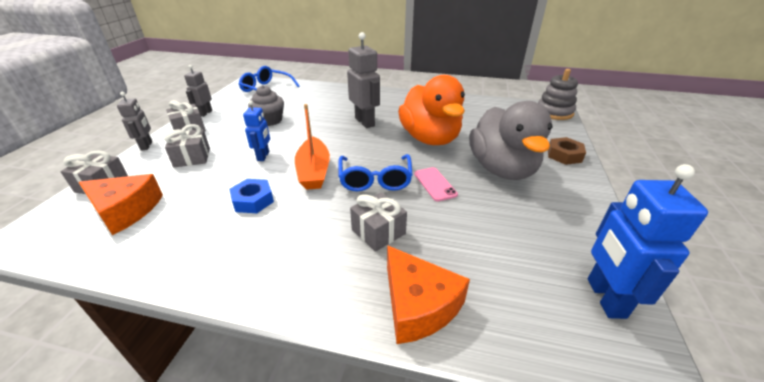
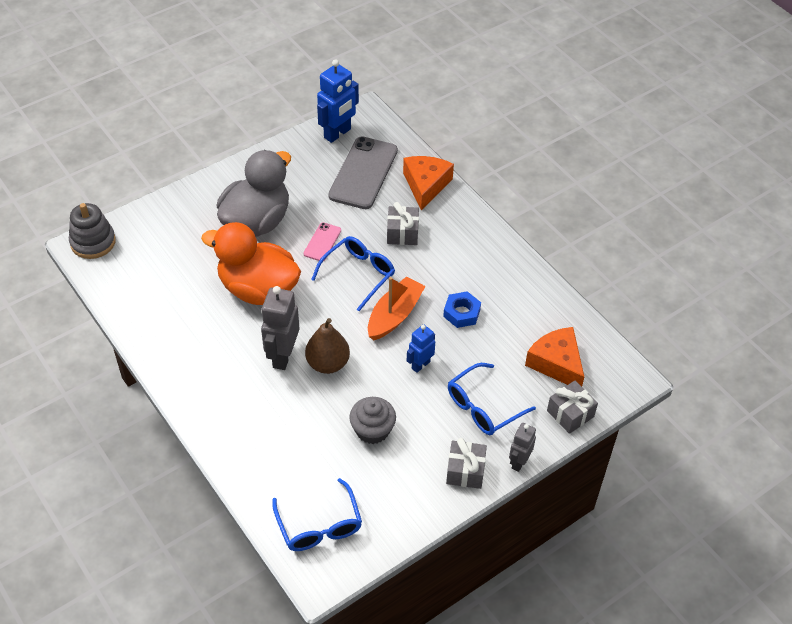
camera: 140 degrees left, 15 degrees up
grey gift [164,124,210,167] -> blue glasses [448,363,536,435]
grey robot [184,65,212,117] -> none
orange duck [398,75,465,145] -> orange duck turned 90 degrees counterclockwise [201,222,301,305]
brown nut [548,137,586,165] -> none
none -> brown pear [305,318,350,374]
none -> grey phone [328,136,398,209]

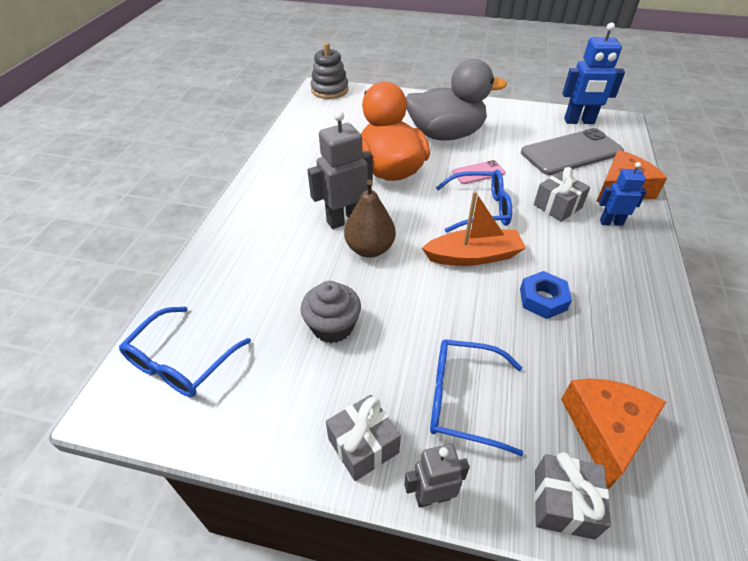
camera: 50 degrees right, 5 degrees down
blue robot [407,325,435,373] -> blue robot moved to [599,162,647,226]

